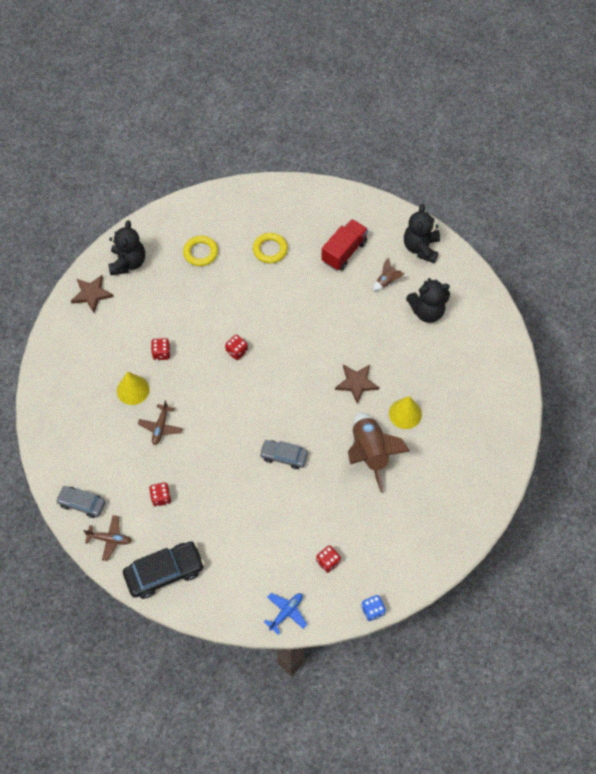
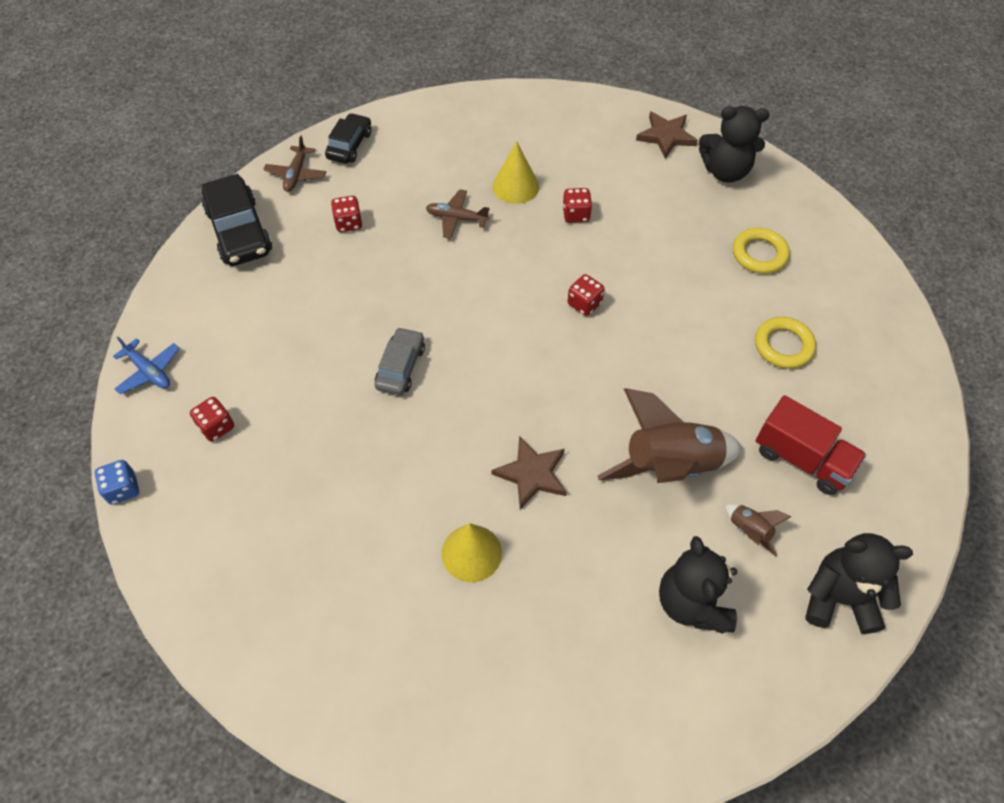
camera: 90 degrees right, 5 degrees down
grey car [56,486,106,518] -> black car [325,113,371,164]
brown rocket [348,413,410,493] -> brown rocket moved to [598,388,742,483]

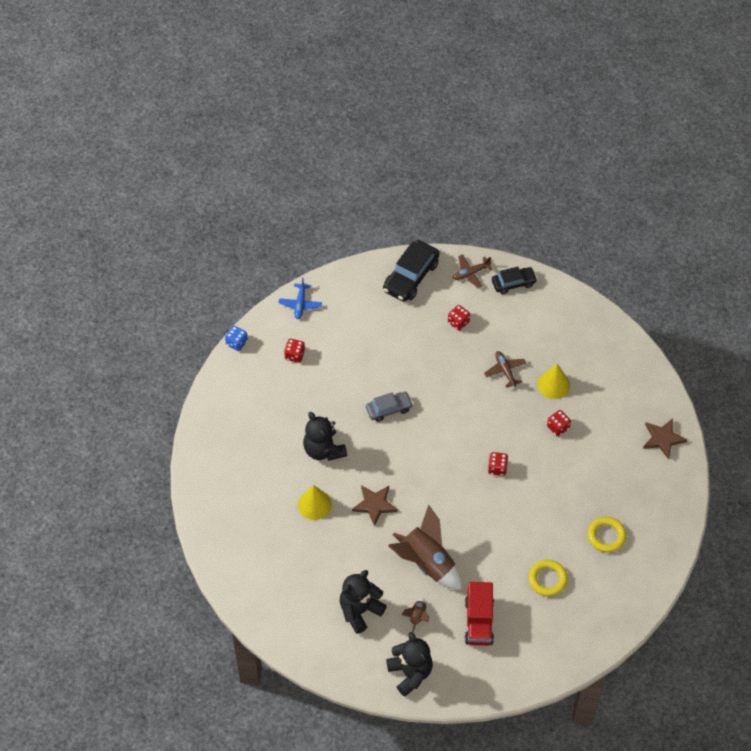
camera: 55 degrees right, 0 degrees up
black teddy bear [699,106,769,183] -> black teddy bear moved to [303,412,347,461]

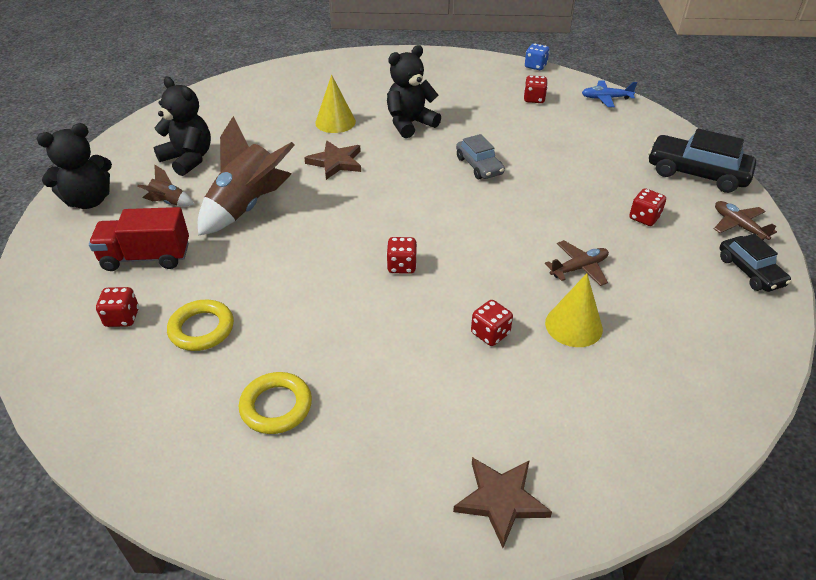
camera: 85 degrees right, 15 degrees down
none -> red dice [96,287,139,327]

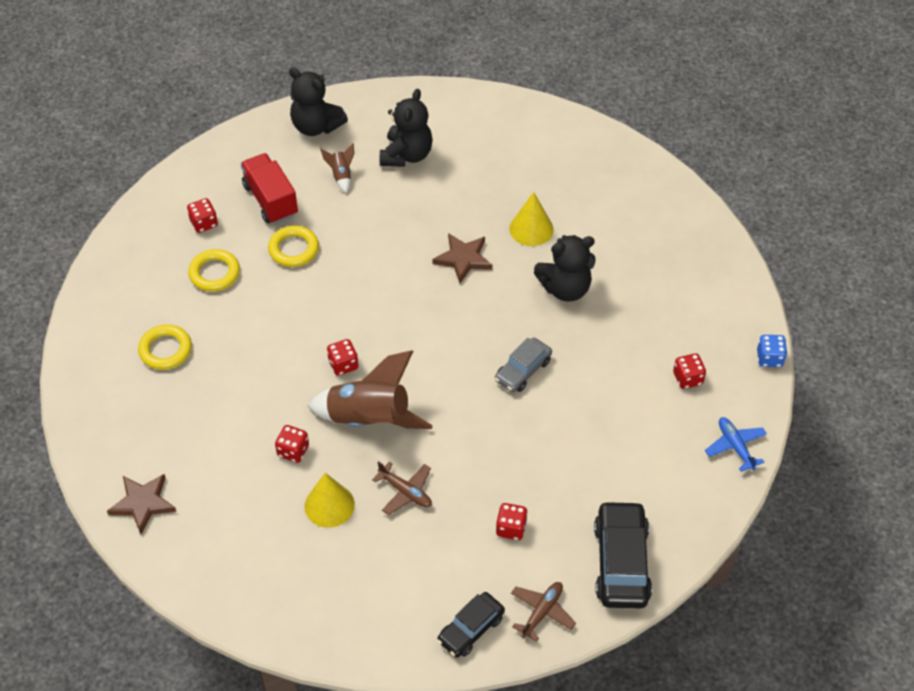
camera: 65 degrees right, 10 degrees up
brown rocket [198,116,295,236] -> brown rocket moved to [308,350,433,429]
black teddy bear [387,45,441,138] -> black teddy bear turned 135 degrees clockwise [534,235,595,302]
none -> yellow ring [268,225,319,267]

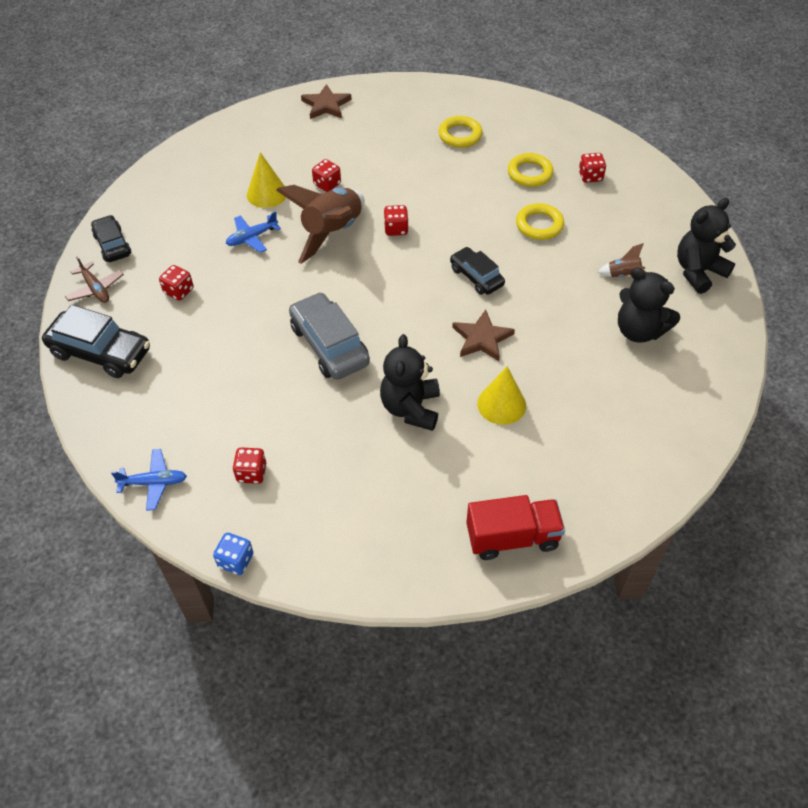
camera: 110 degrees right, 0 degrees up
red truck [241,153,298,224] -> red truck moved to [466,495,565,560]
brown plane [372,461,432,515] -> blue plane [226,211,281,253]
grey car [495,338,552,392] -> grey car [289,292,370,380], size x1.60
none -> black car [450,247,505,295]

